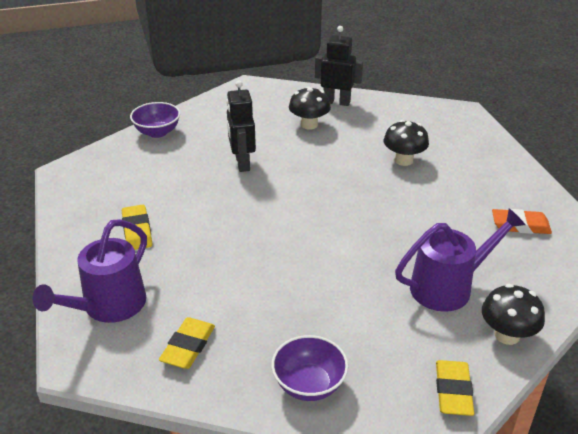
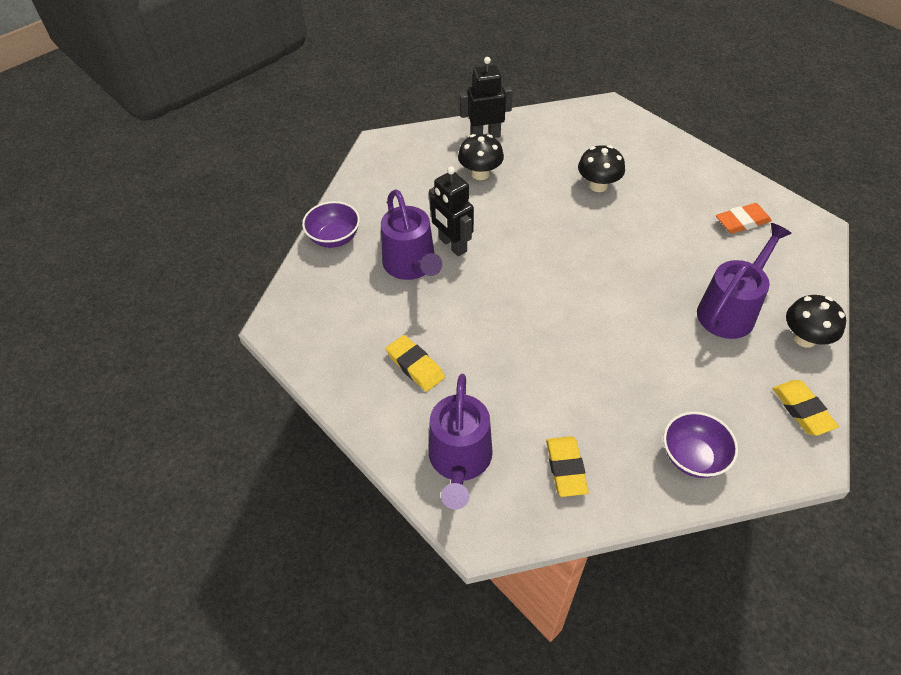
camera: 25 degrees left, 15 degrees up
none -> purple watering can [381,189,442,280]

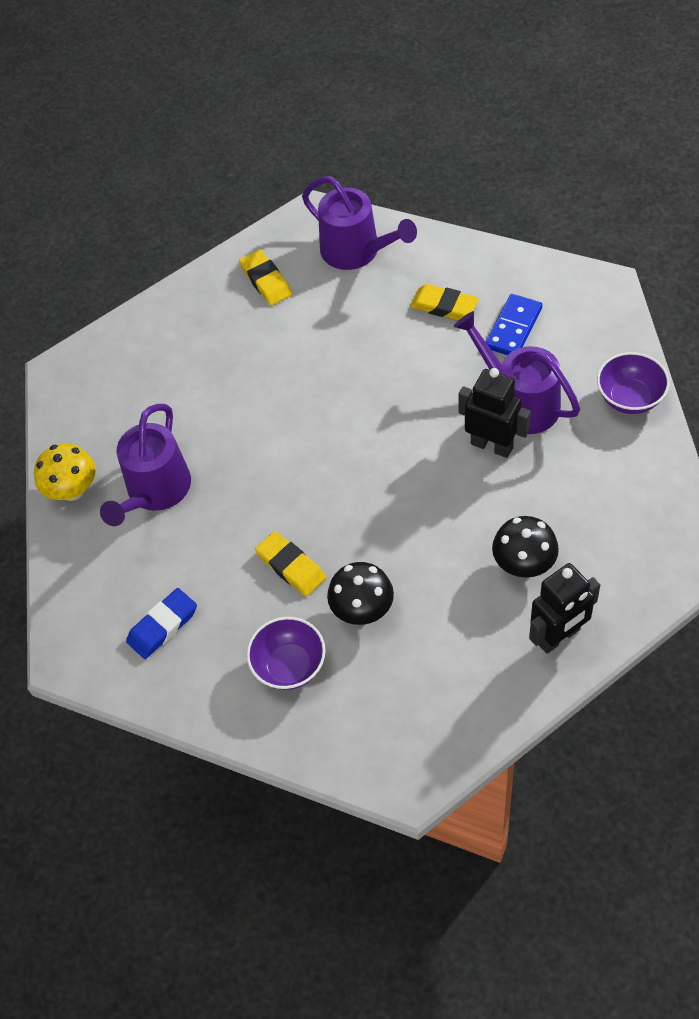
camera: 160 degrees right, 5 degrees up
purple watering can [429,374,493,510] -> purple watering can turned 150 degrees clockwise [302,176,417,270]
purple bowl [663,412,738,478] -> purple bowl moved to [247,617,325,690]
orange eraser [716,203,772,234] -> blue eraser [126,588,197,659]
yellow eraser [772,380,839,436] -> yellow eraser moved to [255,531,326,596]
black mushroom [786,295,846,348] -> yellow mushroom [34,443,96,501]
none -> blue domino [486,294,542,355]

